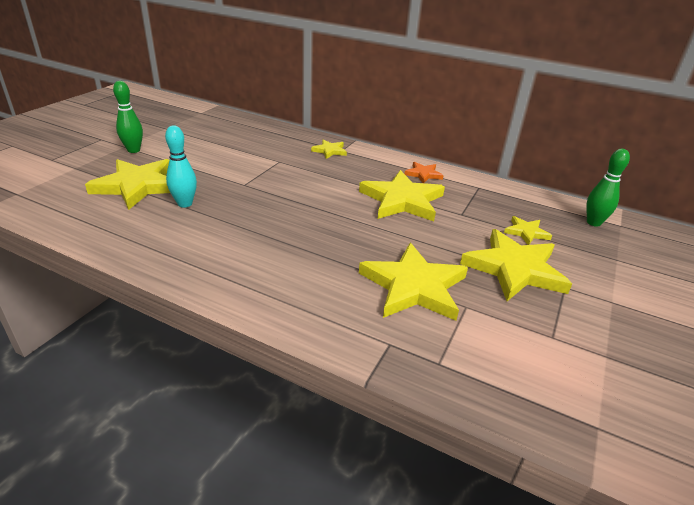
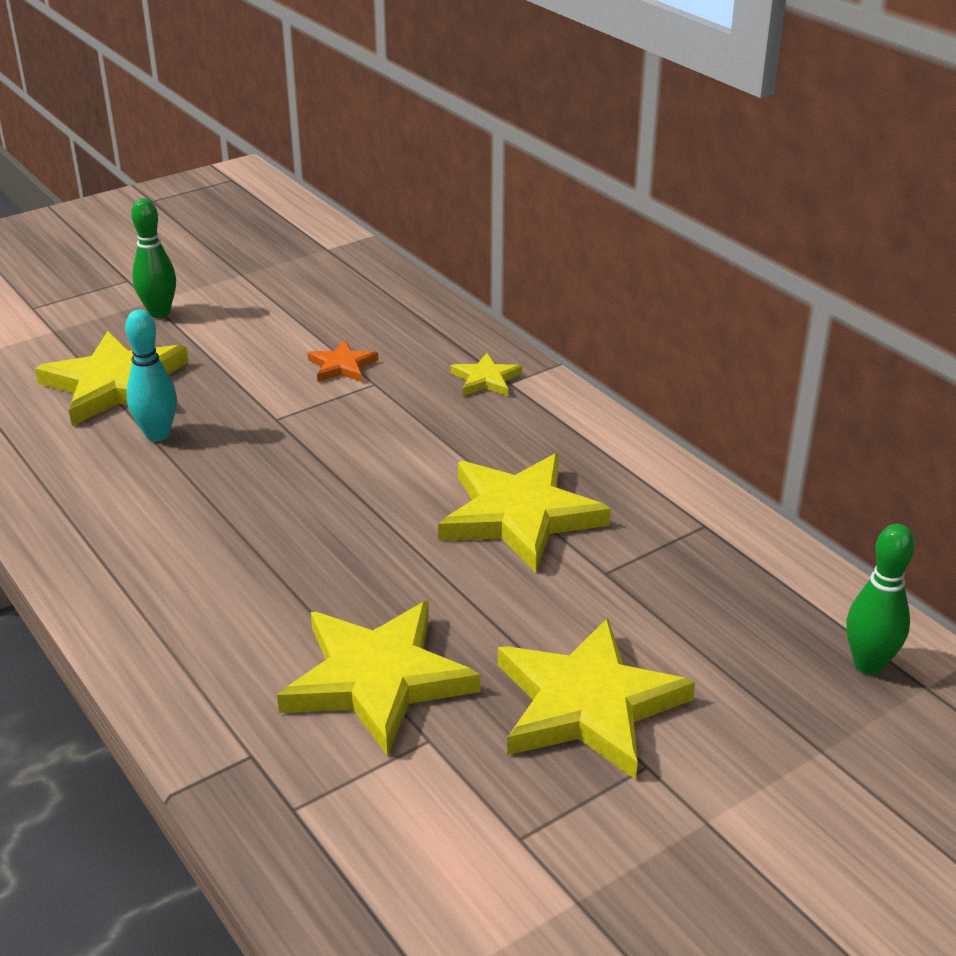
camera: 30 degrees right, 0 degrees up
orange star [405,162,444,183] -> orange star moved to [308,340,379,382]
yellow star [504,216,552,245] -> none

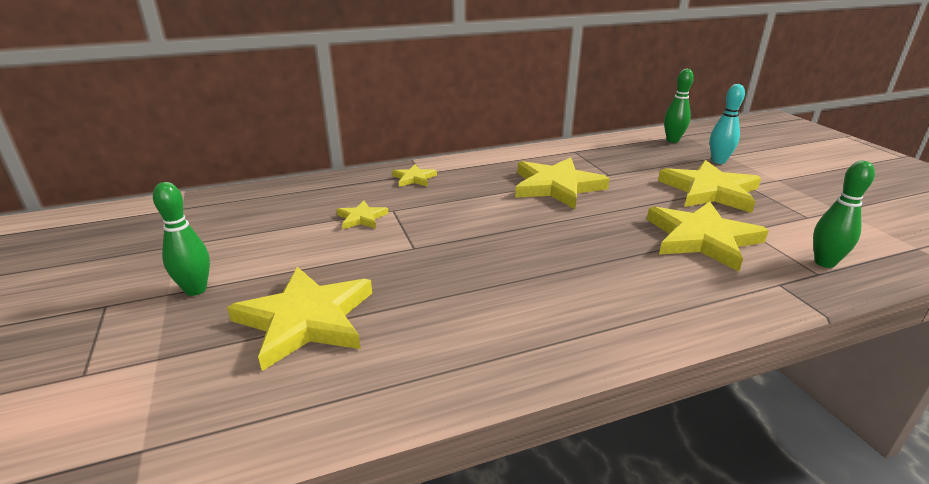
camera: 75 degrees left, 5 degrees down
turquoise bowling pin [125,309,177,441] -> turquoise bowling pin moved to [710,84,745,164]
orange star [308,340,379,382] -> yellow star [337,201,389,229]
none -> green bowling pin [813,161,875,268]

